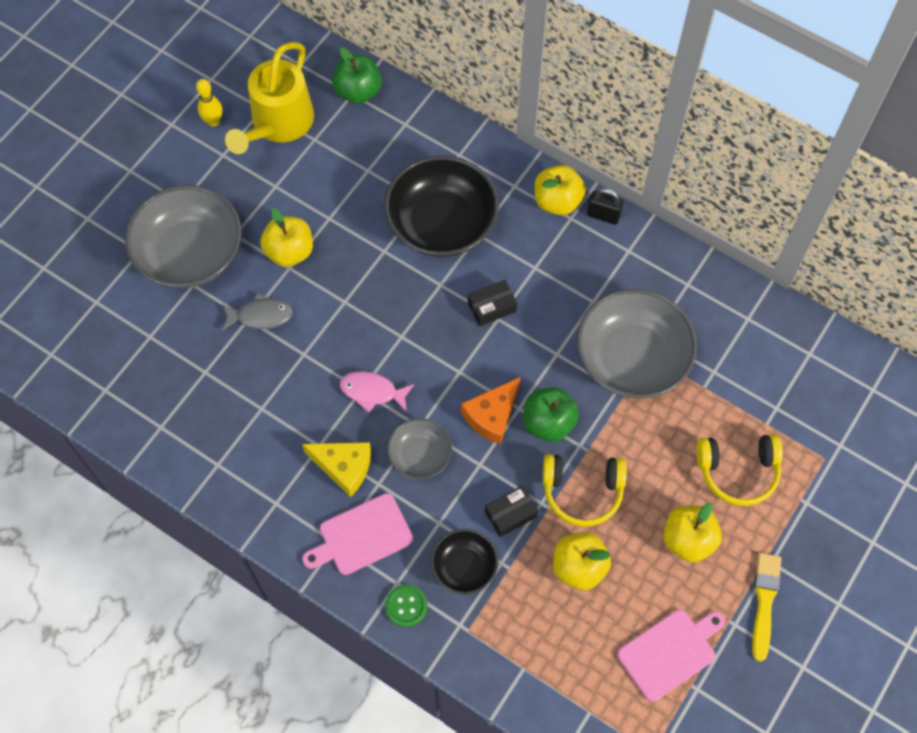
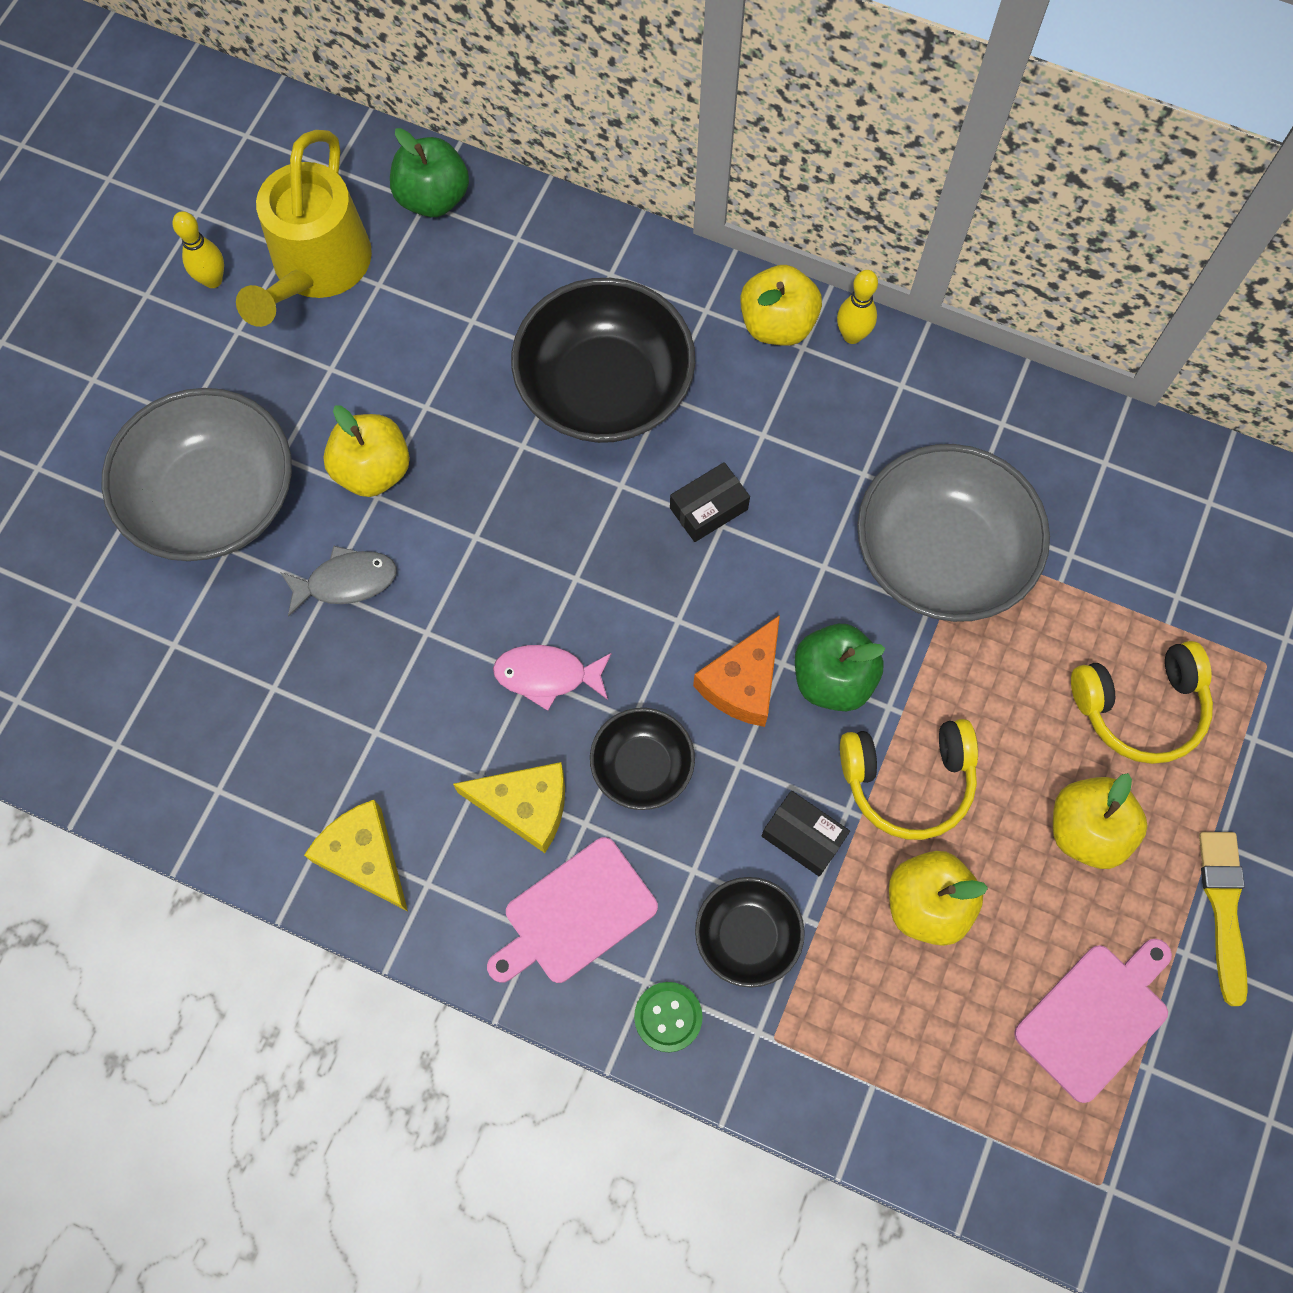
camera: 10 degrees left, 5 degrees up
grey bowl [387,418,452,480] -> black bowl [590,708,695,810]
black box [485,485,539,537] -> black box turned 75 degrees clockwise [762,791,850,876]
black padlock [587,188,624,225] -> yellow bowling pin [837,270,878,344]
none -> yellow cheese [304,800,408,911]

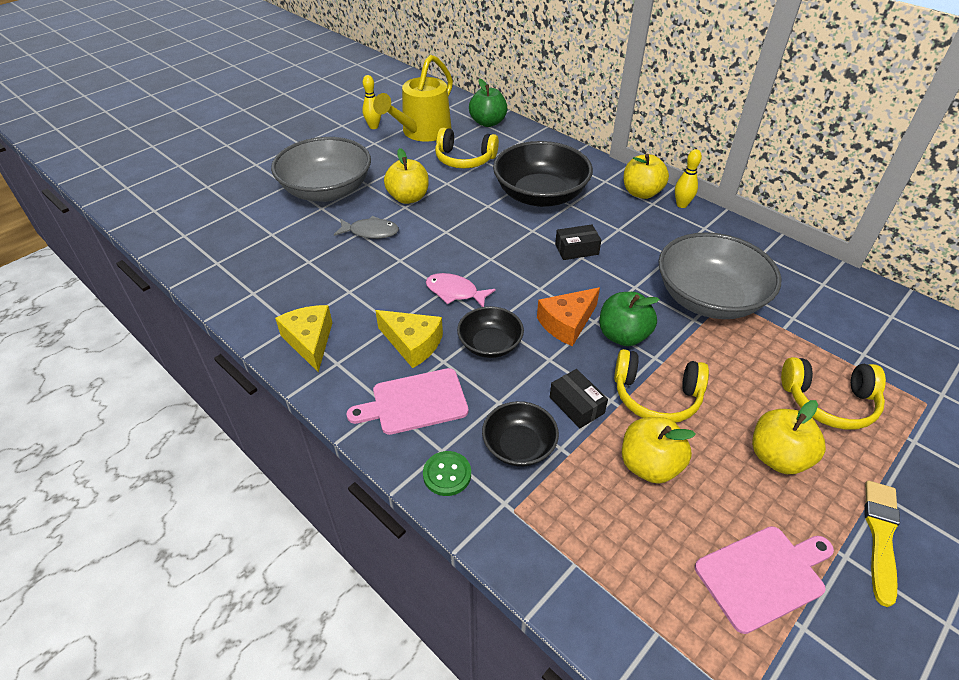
camera: 20 degrees right, 25 degrees down
none -> yellow headphones [435,128,499,168]

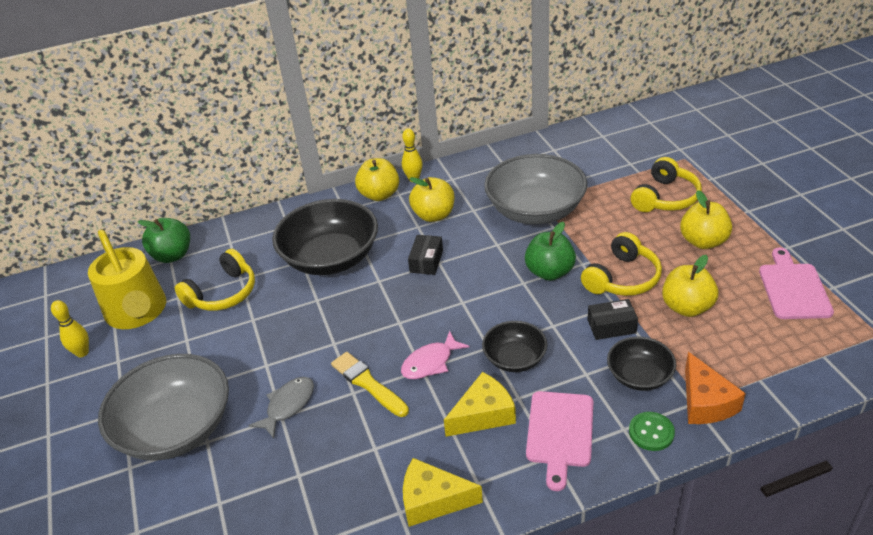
camera: 60 degrees left, 5 degrees down
yellow apple [384,148,429,204] -> yellow apple moved to [409,177,454,222]
orange cheese [537,287,600,346] -> orange cheese moved to [685,352,746,424]
yellow brush [865,481,900,607] -> yellow brush moved to [331,352,409,417]

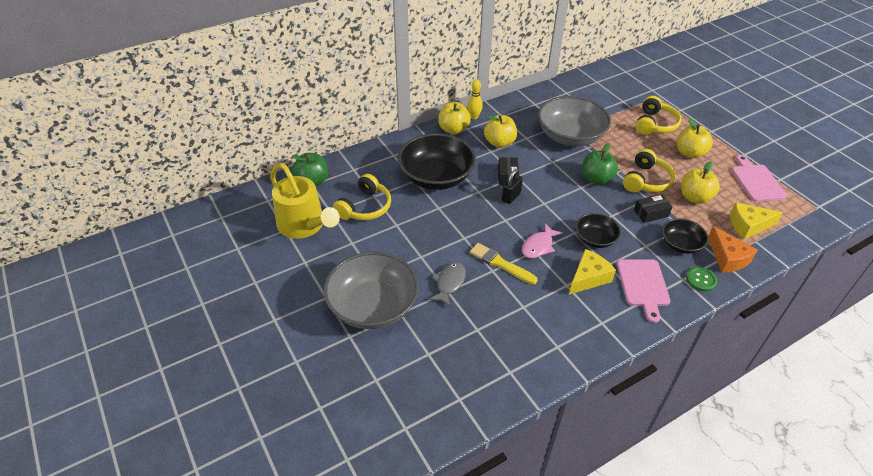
camera: 15 degrees left, 5 degrees up
yellow bowling pin [51,300,89,357] -> none
yellow cheese [403,458,483,527] -> yellow cheese moved to [730,202,783,239]
none -> black padlock [502,169,523,204]

